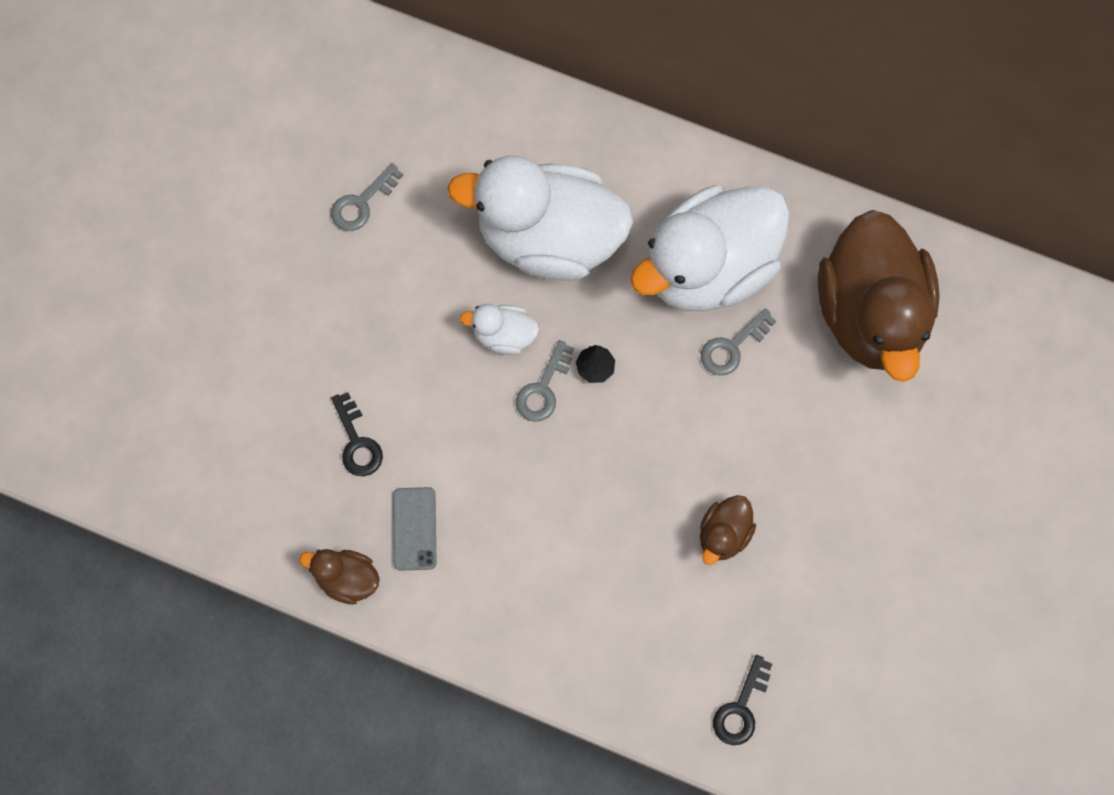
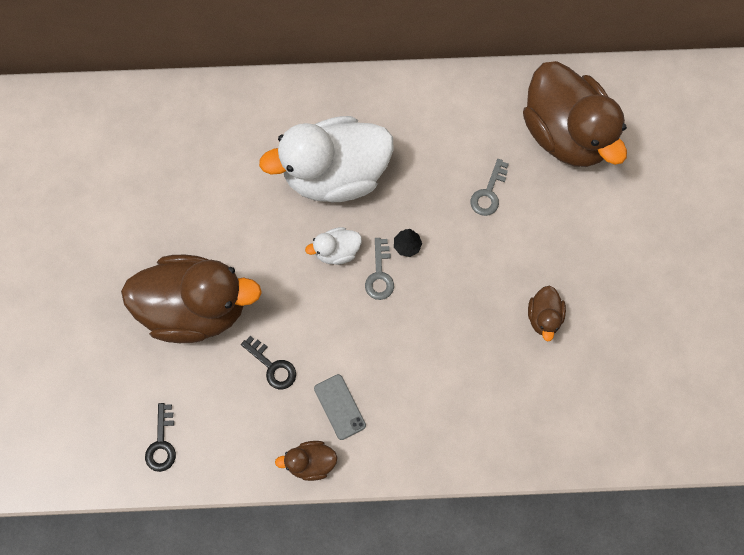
camera: 25 degrees left, 0 degrees up
grey key [331,163,403,231] -> none
white duck [630,185,790,311] -> none
black key [713,655,772,745] -> black key moved to [145,403,176,472]
none -> brown duck [121,255,262,343]

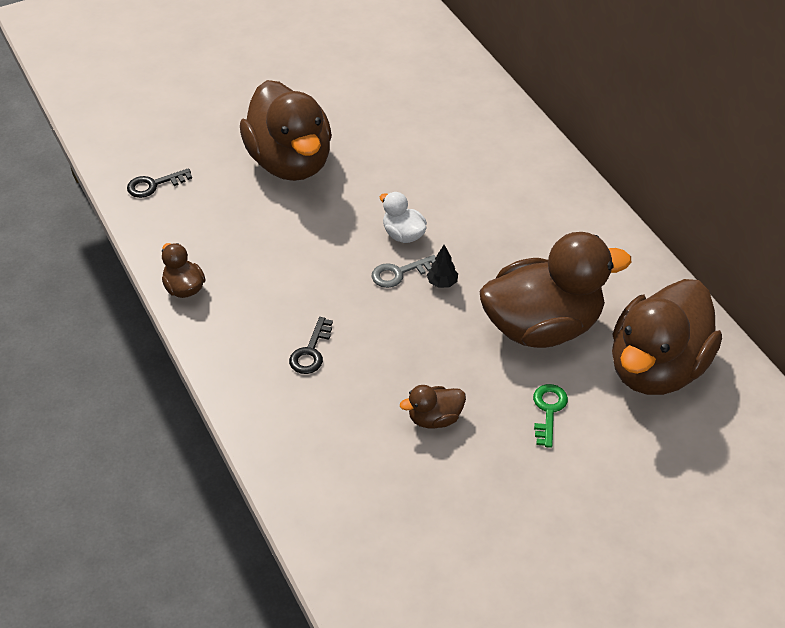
camera: 65 degrees right, 25 degrees down
black key [241,336,296,389] -> black key moved to [289,317,333,374]
white duck [259,116,393,202] -> none
grey phone [314,374,366,440] -> none
grey key [471,159,509,216] -> brown duck [480,232,632,348]
none -> green key [533,384,568,448]

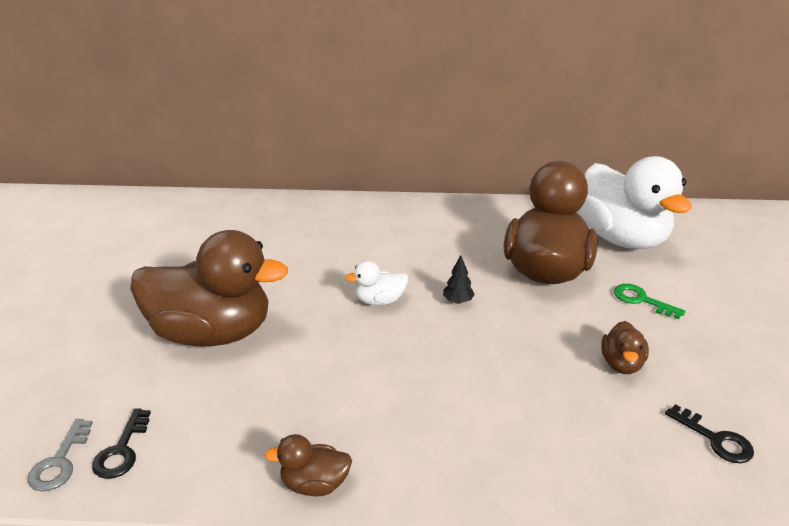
camera: 60 degrees left, 15 degrees down
black key [289,317,333,374] -> black key moved to [665,404,754,463]
grey key [372,255,436,288] -> grey key moved to [27,419,93,492]
brown duck [612,279,722,395] -> white duck [578,156,692,249]

